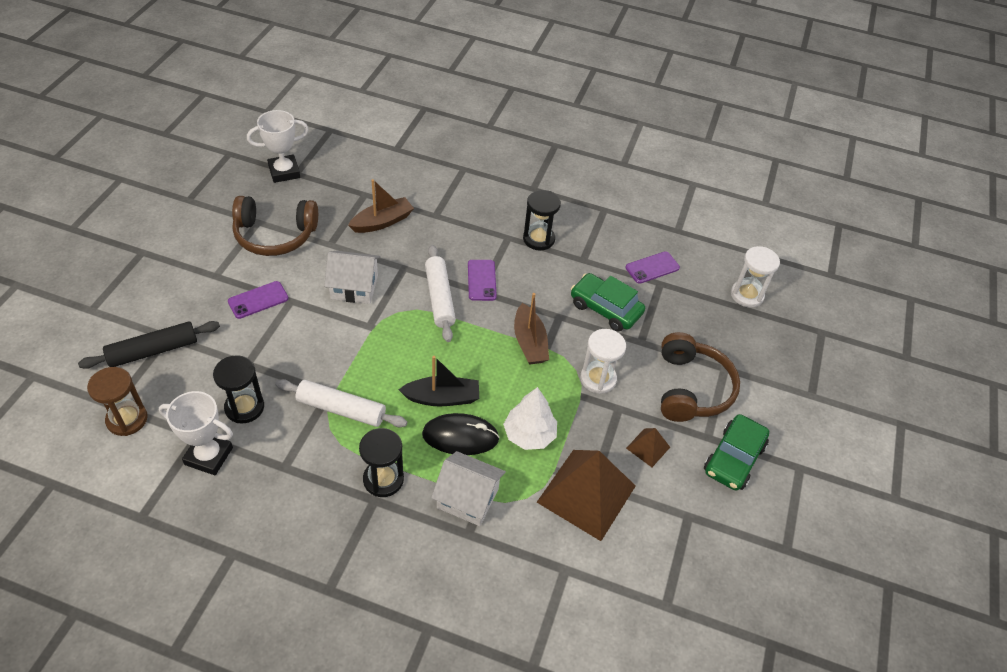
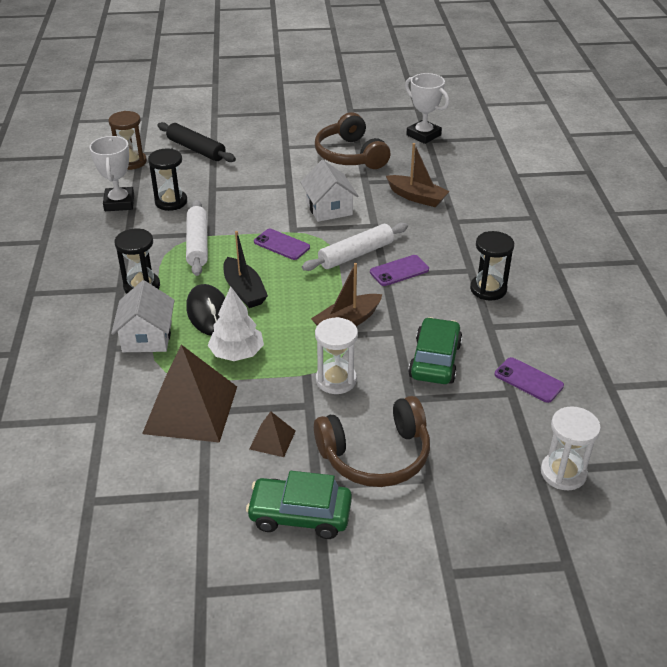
camera: 70 degrees right, 10 degrees down
purple phone [228,281,289,319] -> purple phone moved to [254,229,310,260]

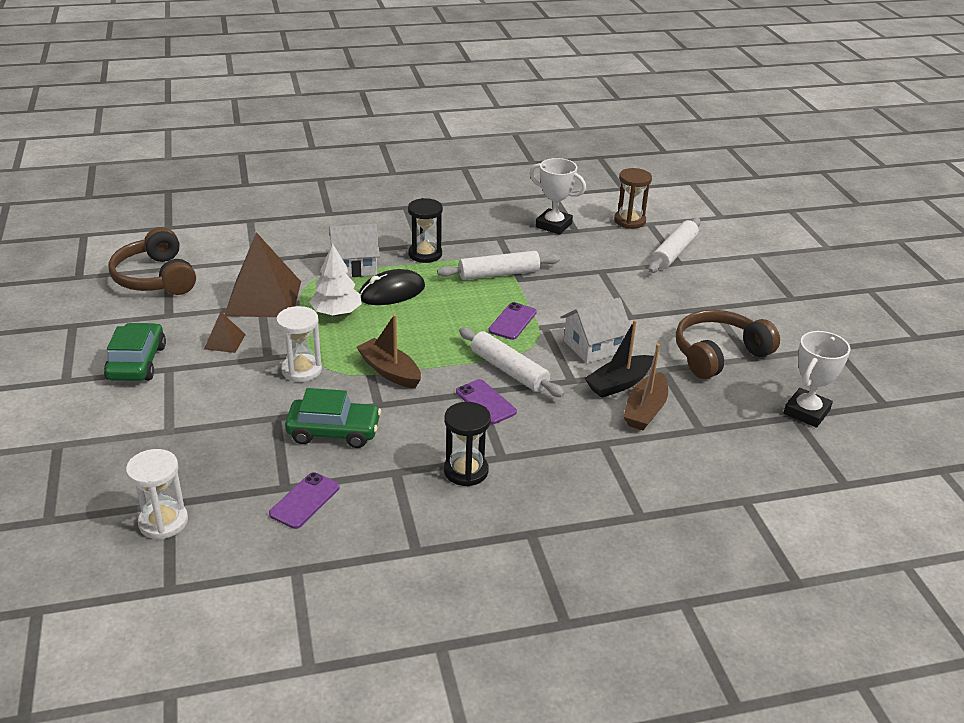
camera: 80 degrees right, 5 degrees down
white trophy [89,136,134,211] -> white trophy turned 45 degrees clockwise [529,158,586,235]
black hourglass [148,149,187,211] -> none
black rolling pin [158,122,236,162] -> white rolling pin [648,218,701,273]
black boat [224,231,268,308] -> black boat moved to [584,320,654,398]
brown headphones [314,396,430,487] -> brown headphones moved to [108,227,196,295]

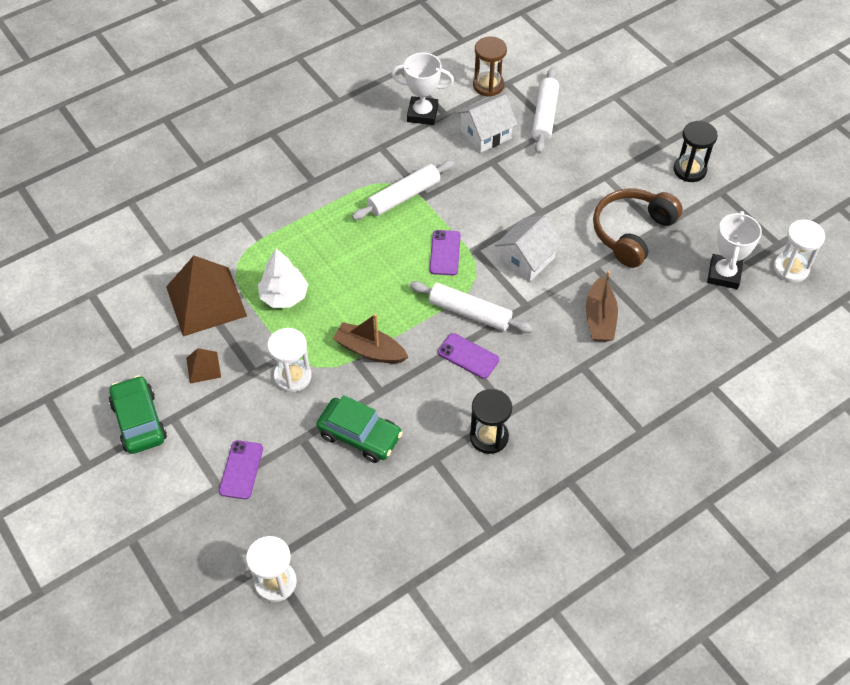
camera: 20 degrees left, 20 degrees up
brown headphones [108,227,196,295] -> none
purple phone [269,472,340,529] -> purple phone moved to [219,440,263,499]
green car [285,388,381,448] -> green car turned 45 degrees clockwise [316,395,402,463]
white house [329,224,380,277] -> white house moved to [456,94,518,153]
black mouse [359,269,425,305] -> none
black hourglass [408,198,443,263] -> black hourglass moved to [673,121,718,182]
black boat [584,320,654,398] -> none
none -> white hourglass [774,219,825,283]

